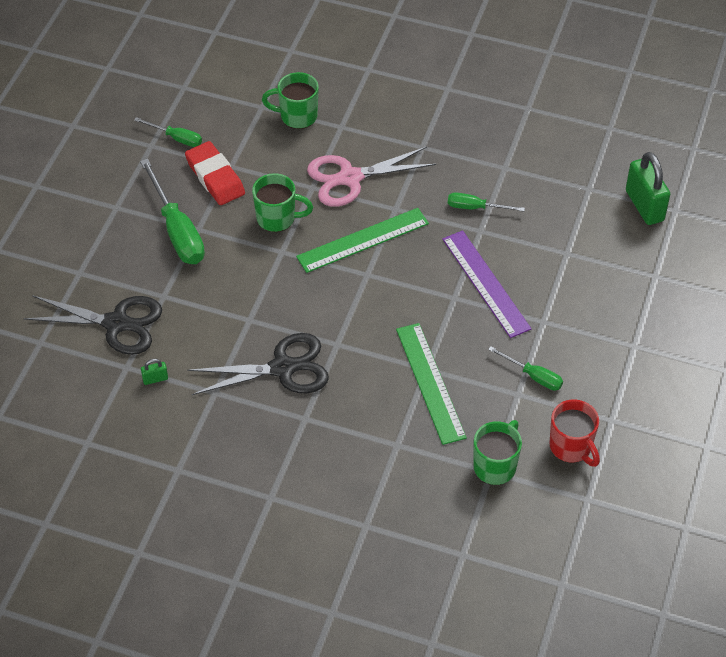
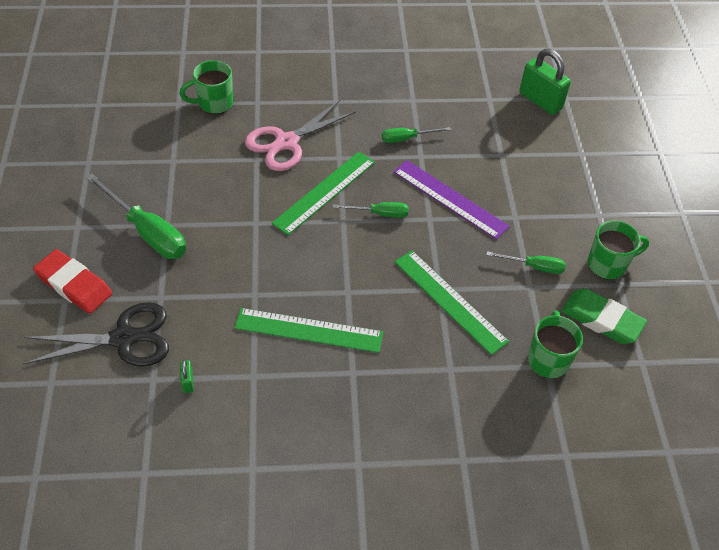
camera: 25 degrees left, 0 degrees up
green screwdriver [134,117,202,147] -> green screwdriver moved to [332,202,408,218]
green padlock [141,359,168,385] -> green padlock turned 60 degrees counterclockwise [180,359,194,393]
red eraser [185,141,245,205] -> red eraser moved to [33,249,112,314]
black scissors [187,333,329,395] -> green ruler [234,308,383,353]
green mug [252,173,313,232] -> green mug moved to [588,220,649,280]
red mug [550,399,600,467] -> green eraser [561,289,647,344]

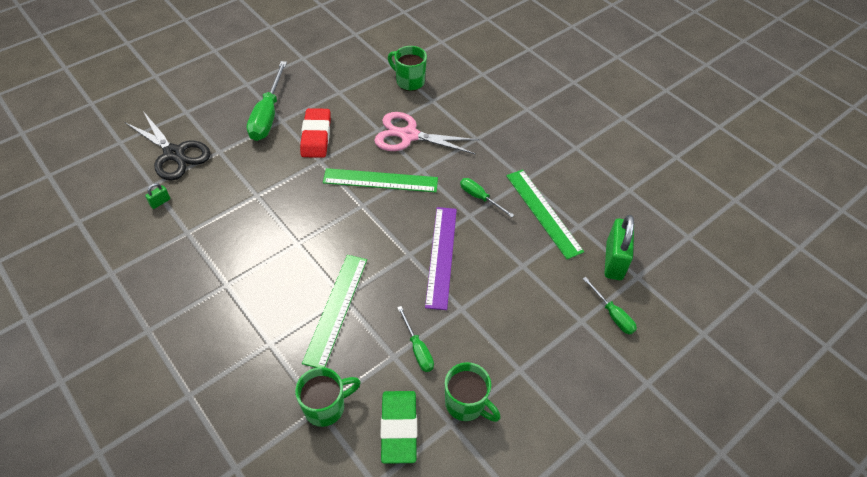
camera: 55 degrees right, 0 degrees up
red eraser [33,249,112,314] -> red eraser moved to [300,108,331,158]
green ruler [234,308,383,353] -> green ruler moved to [506,169,584,259]
green screwdriver [332,202,408,218] -> green screwdriver moved to [583,277,637,334]

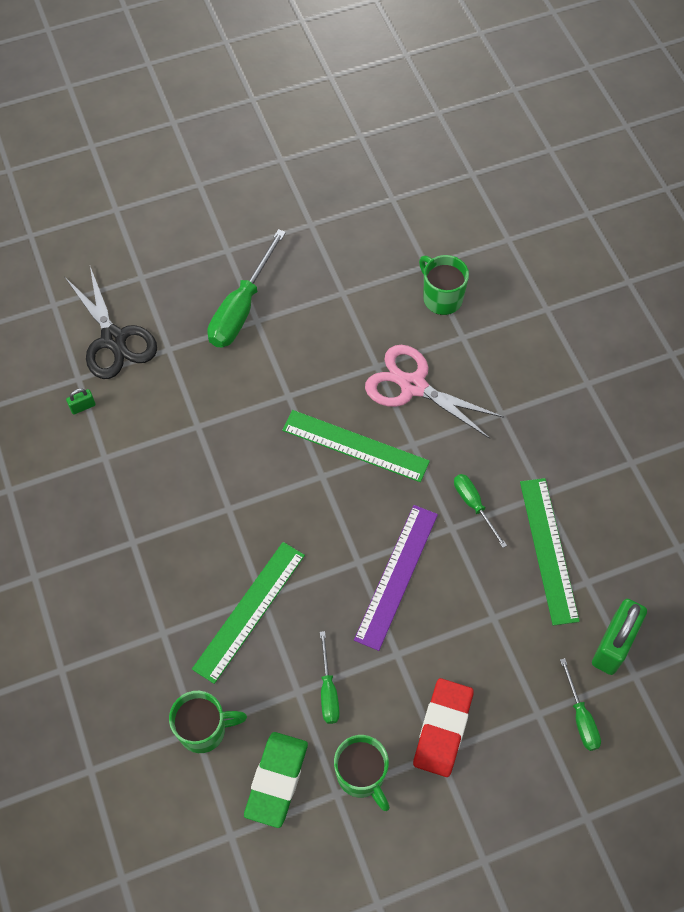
camera: 20 degrees right, 10 degrees up
red eraser [300,108,331,158] -> red eraser moved to [413,678,474,777]

